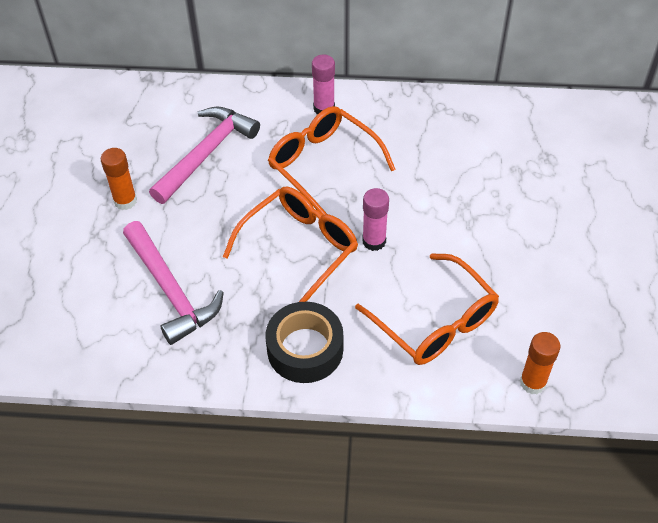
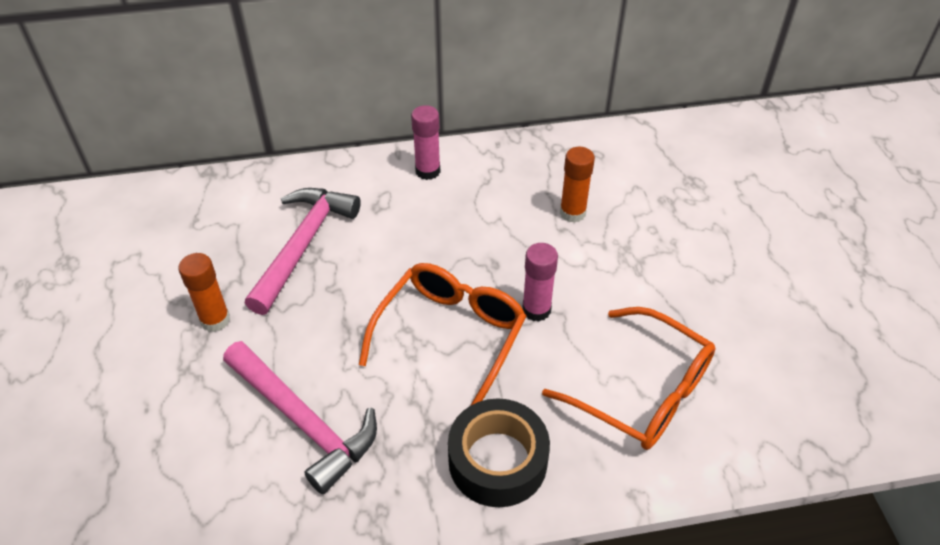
camera: 15 degrees left, 5 degrees down
orange glasses [268,106,396,215] -> none
orange glue stick [520,332,561,394] -> orange glue stick moved to [560,147,595,223]

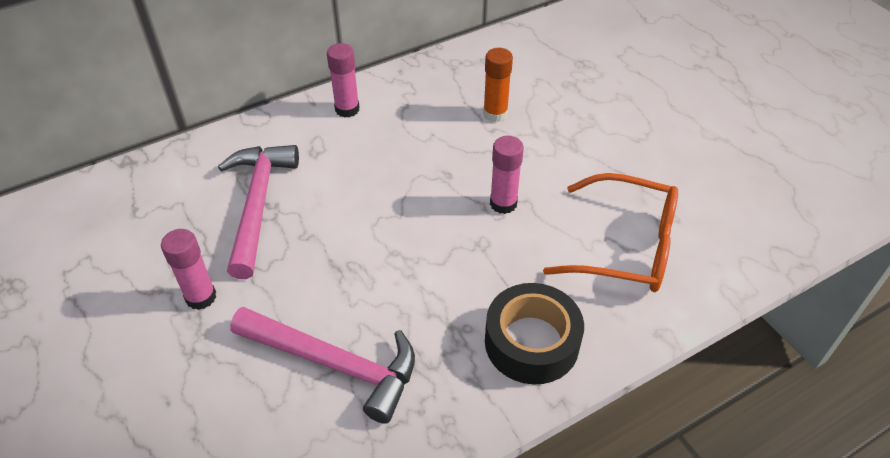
camera: 20 degrees left, 0 degrees up
orange glue stick [178,253,230,332] -> pink glue stick [161,229,216,310]
orange glasses [359,263,526,406] -> none

